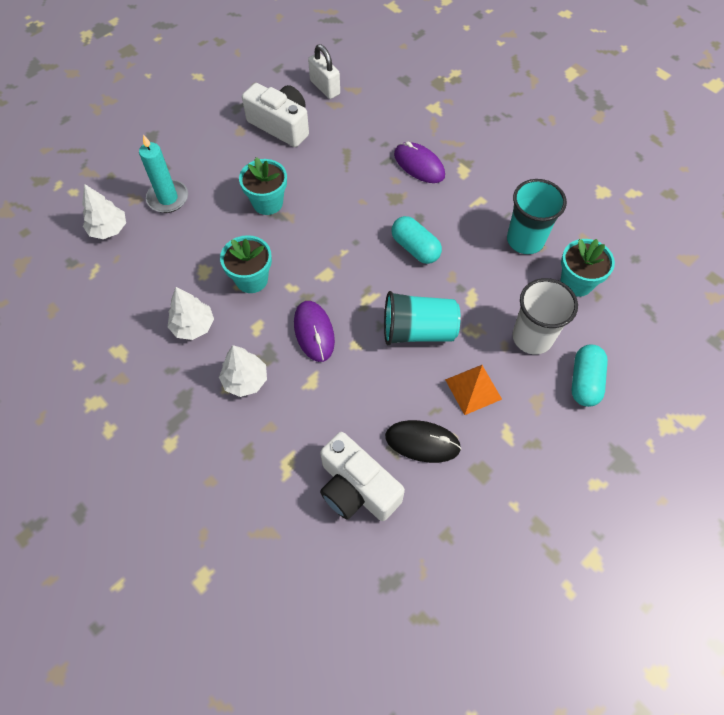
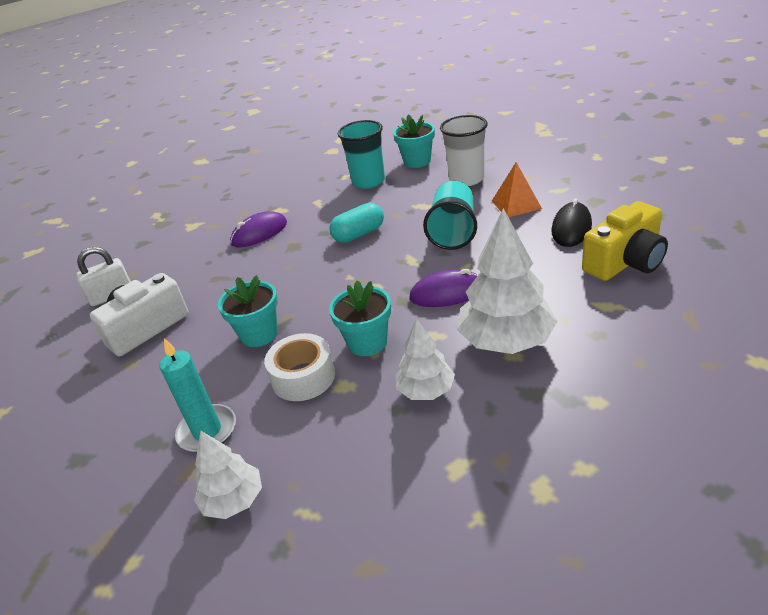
camera: 75 degrees left, 25 degrees down
white tree [219,345,267,397] -> white tree [457,208,558,354], size x1.72
white camera [320,432,405,521] -> yellow camera [582,201,668,281]
turquoise capsule [571,345,608,407] -> none
none -> white tape [264,333,335,401]

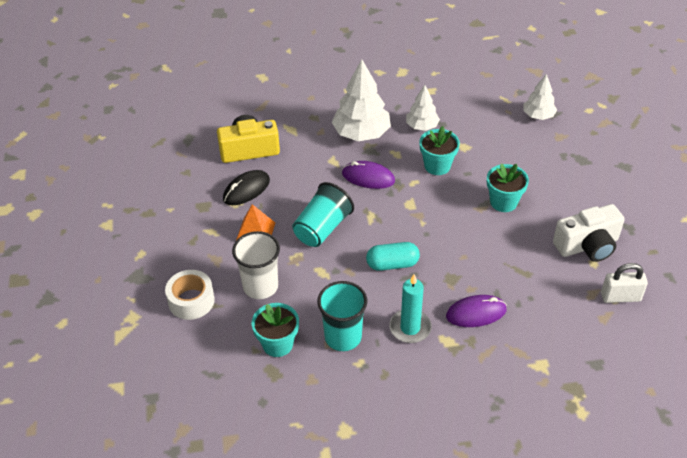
camera: 160 degrees left, 10 degrees up
turquoise candle [159,338,236,452] -> turquoise candle moved to [389,274,432,343]
white tape [264,333,335,401] -> white tape moved to [165,270,215,320]

